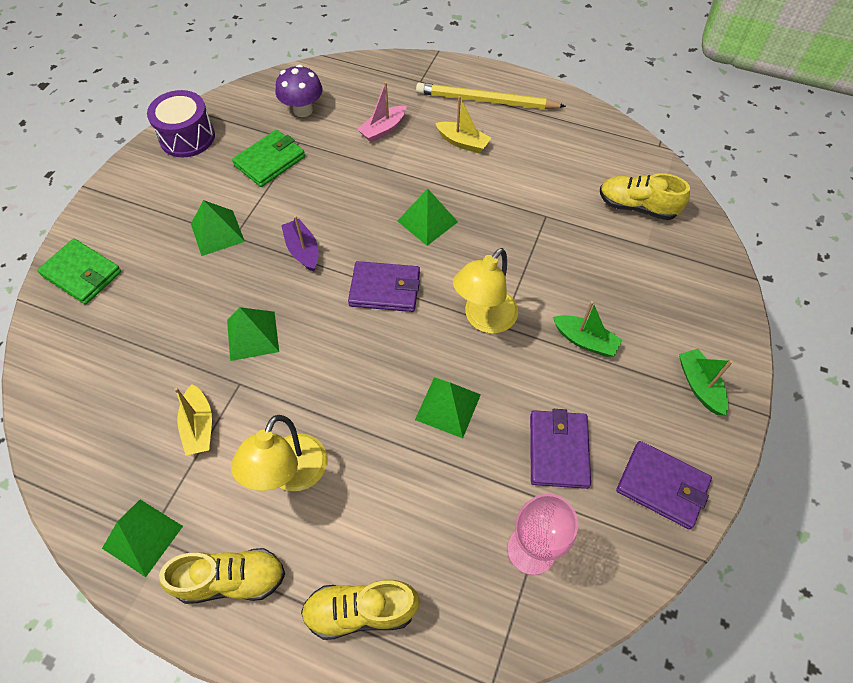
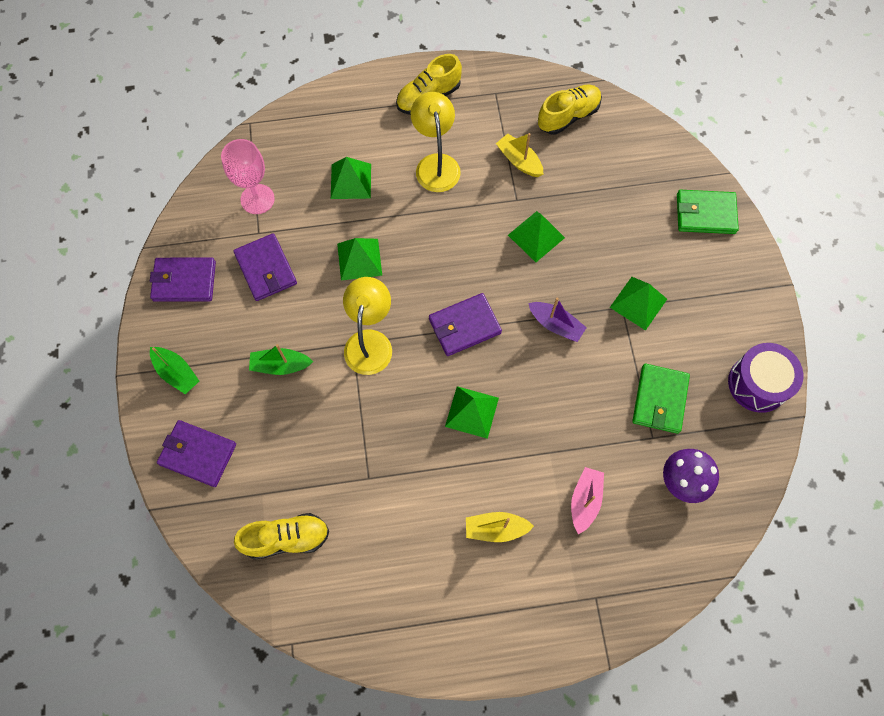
camera: 150 degrees right, 10 degrees up
green pyramid [102,500,183,577] -> green pyramid moved to [331,157,371,199]
yellow shoe [301,580,420,640] -> yellow shoe moved to [538,85,602,134]
yellow pencil [416,83,566,109] -> none
none -> purple wallet [157,420,236,487]

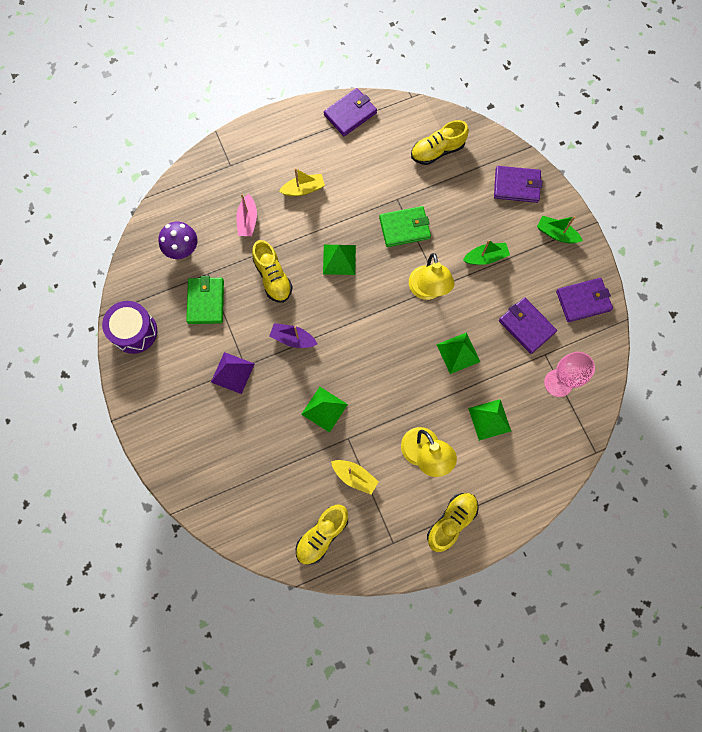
camera: 165 degrees right, 5 degrees up
purple wallet [429,293,502,356] -> purple wallet moved to [324,88,377,136]
green pyramid [610,277,667,331] -> purple pyramid [211,352,255,394]
green wallet [677,190,739,234] -> green wallet moved to [379,206,431,247]
none -> yellow shoe [252,240,293,303]

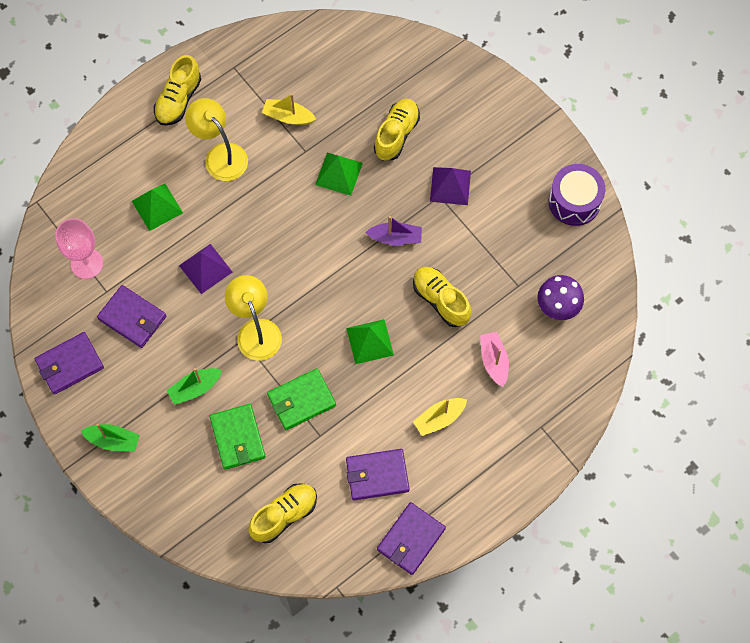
camera: 165 degrees right, 5 degrees down
green wallet [186,276,224,324] -> green wallet moved to [210,404,266,470]
yellow shoe [296,505,348,565] -> yellow shoe moved to [374,99,420,161]
green pyramid [436,332,480,374] -> purple pyramid [179,244,232,294]
purple wallet [494,166,542,203] -> purple wallet moved to [346,449,410,500]

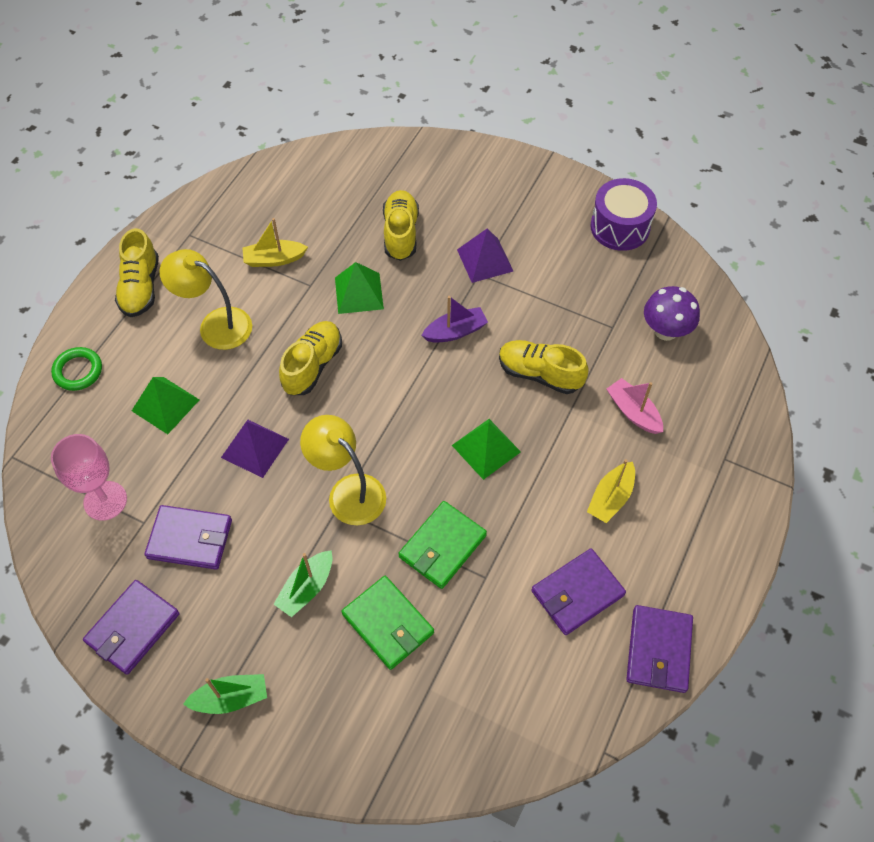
camera: 25 degrees left, 10 degrees down
yellow shoe [249,483,317,543] -> yellow shoe moved to [279,321,342,395]
none -> green ring [51,347,102,391]

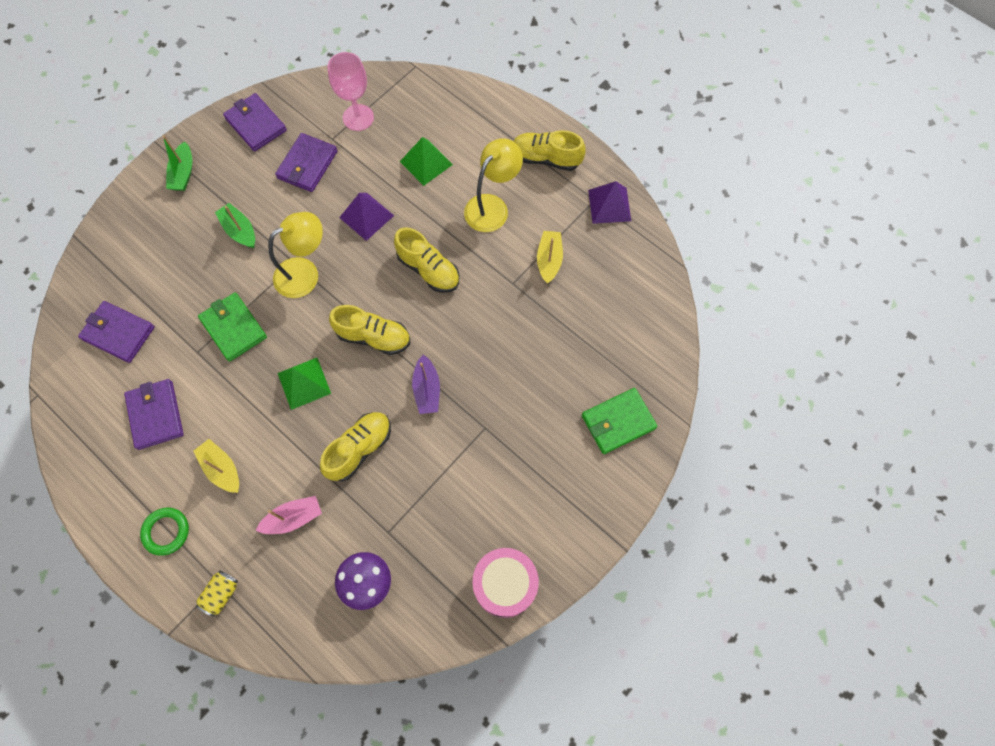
camera: 105 degrees right, 10 degrees up
green ring [51,347,102,391] -> green ring moved to [140,508,189,556]
green pyramid [335,262,384,314] -> none
green wallet [341,576,434,670] -> green wallet moved to [582,388,657,454]
yellow shoe [383,190,419,261] -> yellow shoe moved to [329,305,410,355]
purple pyramid [457,229,513,283] -> purple pyramid moved to [588,181,631,224]
purple drum [590,178,657,251] -> pink drum [472,548,539,618]
purple wallet [626,605,693,693] -> purple wallet moved to [78,301,155,363]
none -> yellow can [196,570,238,617]

